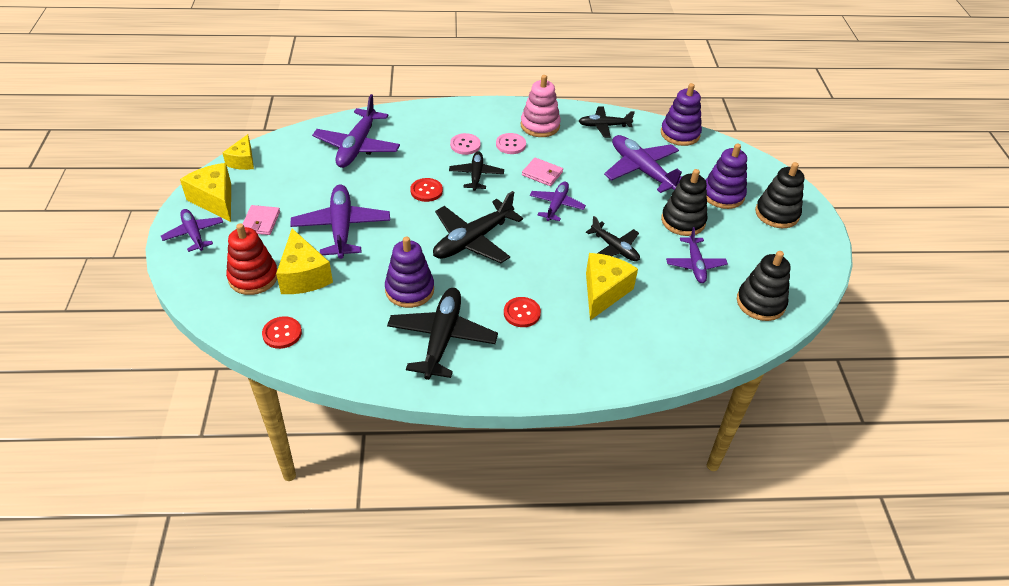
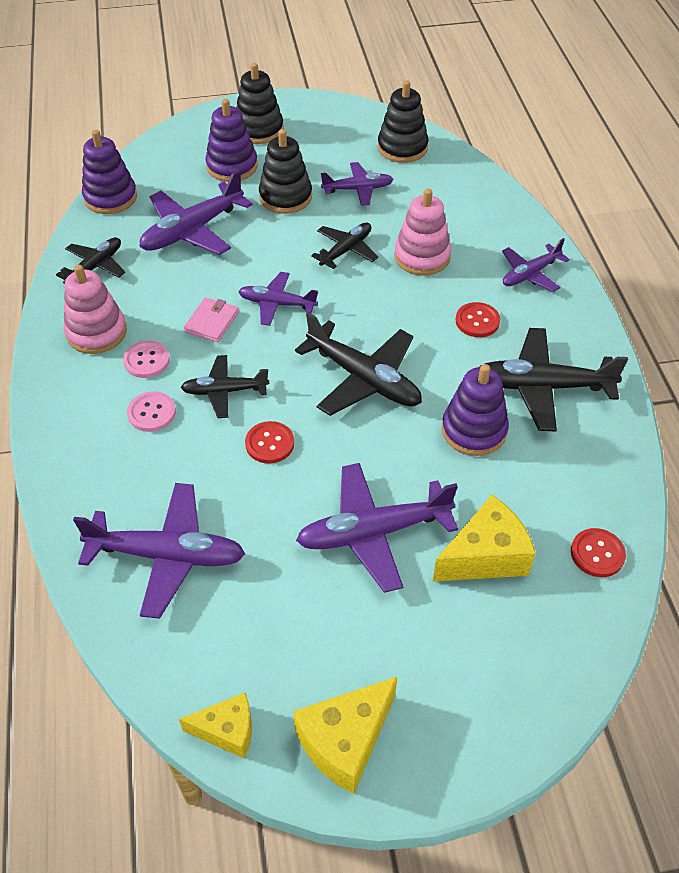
camera: 95 degrees left, 5 degrees up
purple plane [161,209,223,252] -> purple plane moved to [502,238,570,292]
red stacking toy [226,223,278,295] -> none
pink wallet [243,205,280,235] -> none
black plane [579,107,635,138] -> black plane turned 135 degrees counterclockwise [56,237,125,284]
yellow cheese [586,253,638,320] -> pink stacking toy [394,189,451,275]

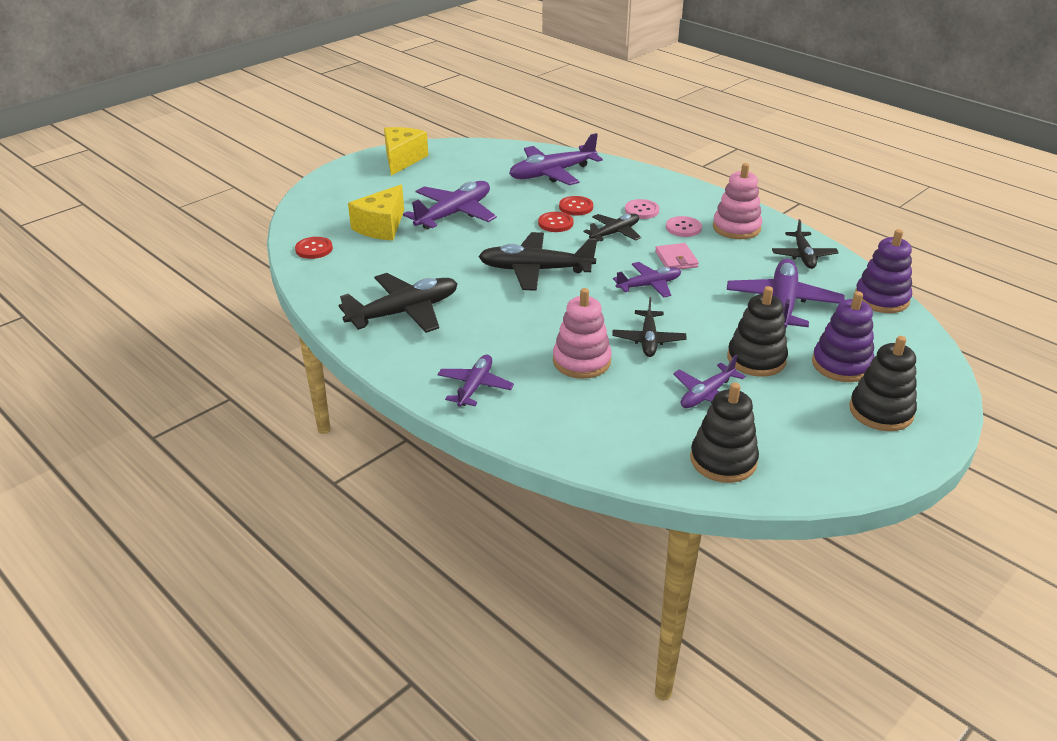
camera: 145 degrees right, 15 degrees down
yellow cheese [179,692,252,759] -> none
purple stacking toy [442,364,509,456] -> none
red button [456,302,500,337] -> red button moved to [559,196,593,216]

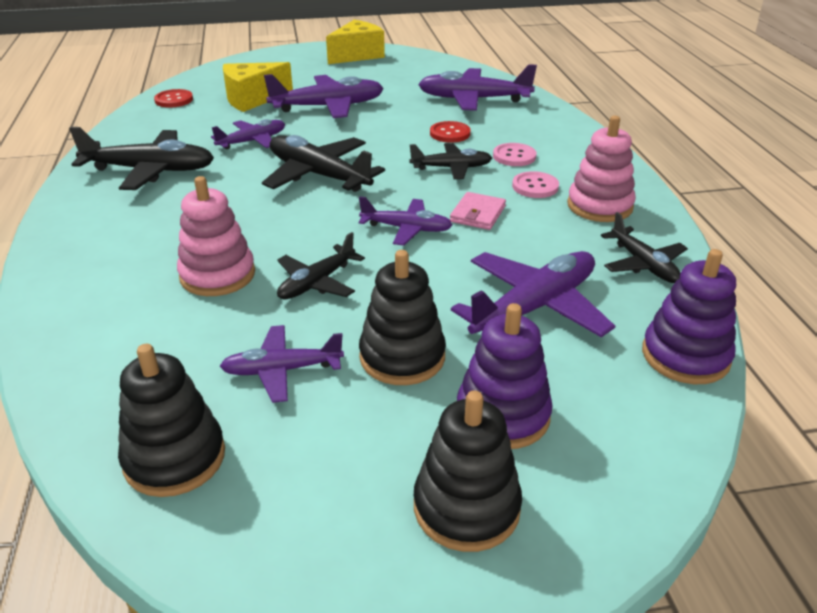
camera: 35 degrees right, 0 degrees up
purple plane [437,355,514,407] -> purple plane moved to [211,119,285,149]
red button [538,212,574,232] -> none
black plane [772,219,839,269] -> black plane turned 60 degrees counterclockwise [601,212,688,283]

